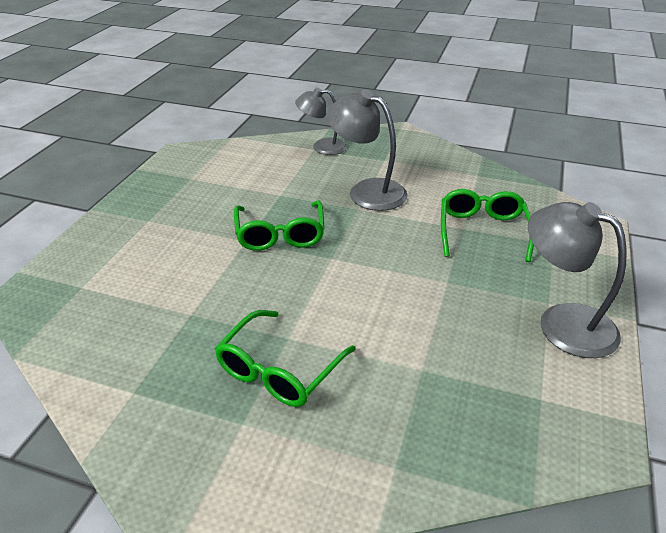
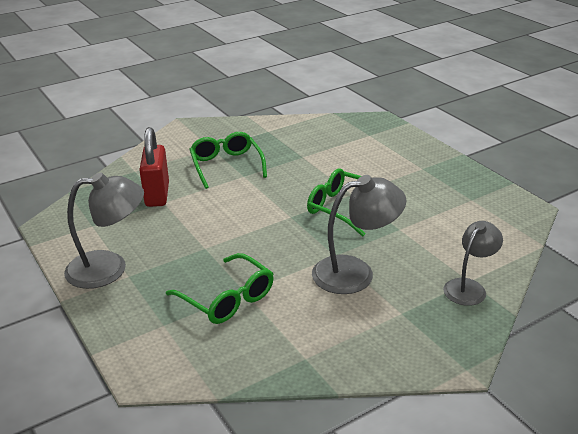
camera: 130 degrees right, 5 degrees down
none -> red padlock [139,127,169,207]

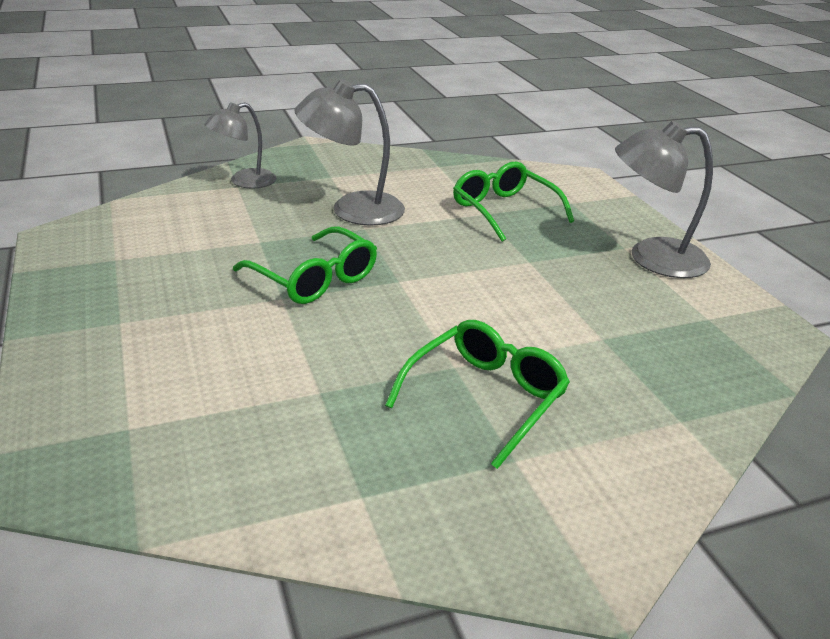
camera: 170 degrees left, 0 degrees up
red padlock [139,127,169,207] -> none
green glasses [189,132,267,189] -> green glasses turned 135 degrees counterclockwise [385,320,570,469]

